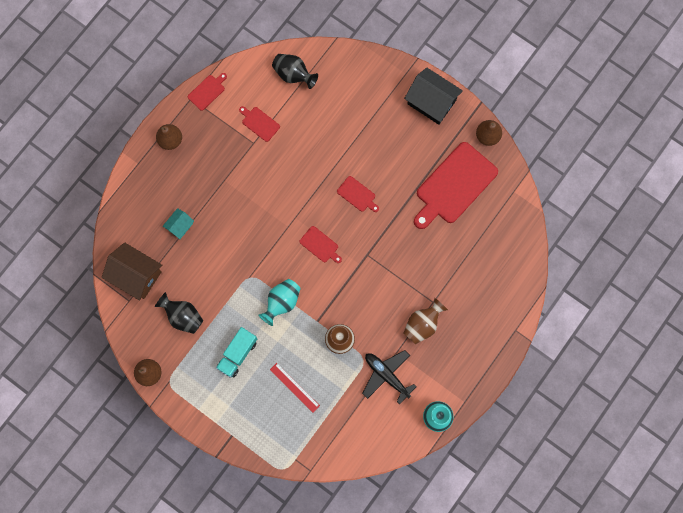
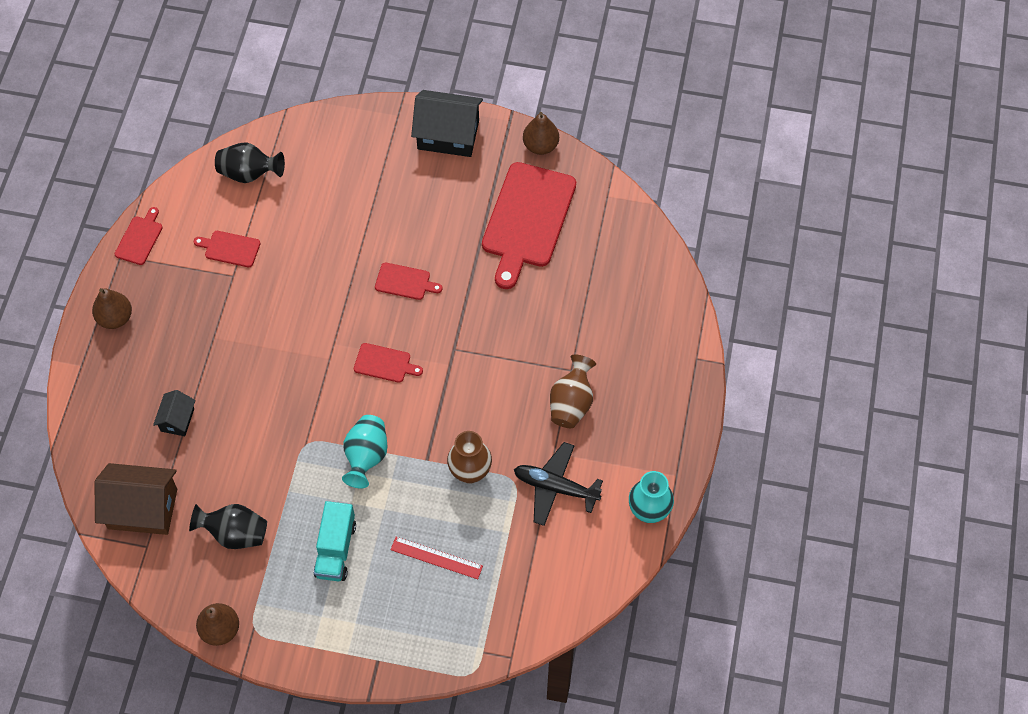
camera: 25 degrees left, 15 degrees down
turquoise house [163,208,194,239] -> black house [153,390,195,436]

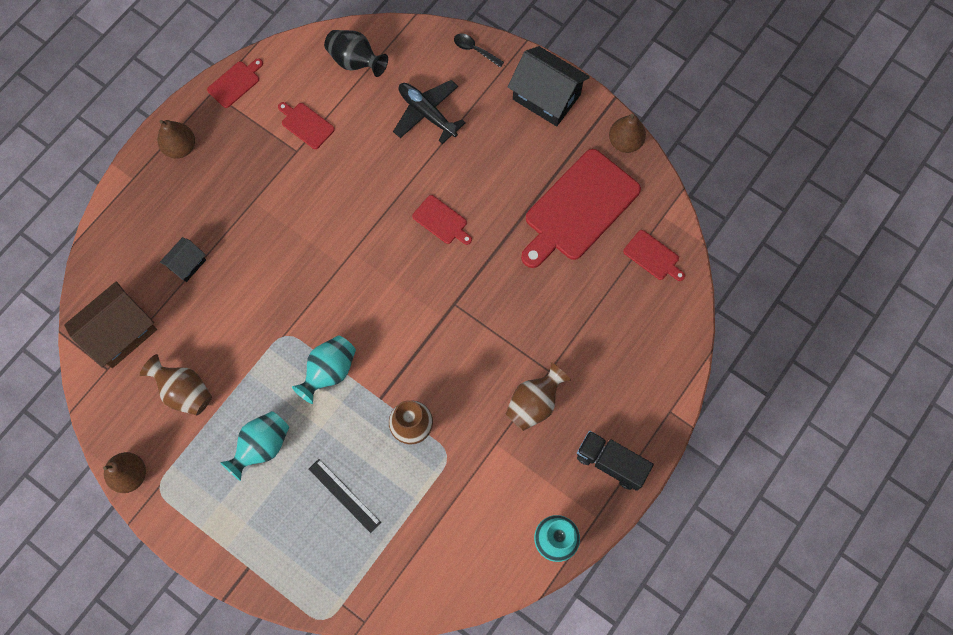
camera: 25 degrees right, 10 degrees up
brown house [95,463,177,535] -> brown house turned 75 degrees counterclockwise [64,281,157,368]
black vase [189,504,267,549] -> brown vase [140,354,212,415]
turquoise truck [313,501,356,581] -> turquoise vase [220,411,289,481]
red cutting board [354,343,423,383] -> red cutting board moved to [623,230,685,281]
red ruler [390,537,483,579] -> black ruler [309,459,381,533]
black plane [514,442,603,526] -> black plane moved to [393,80,466,144]
none -> black spoon [454,33,504,67]
none -> black truck [577,431,654,491]

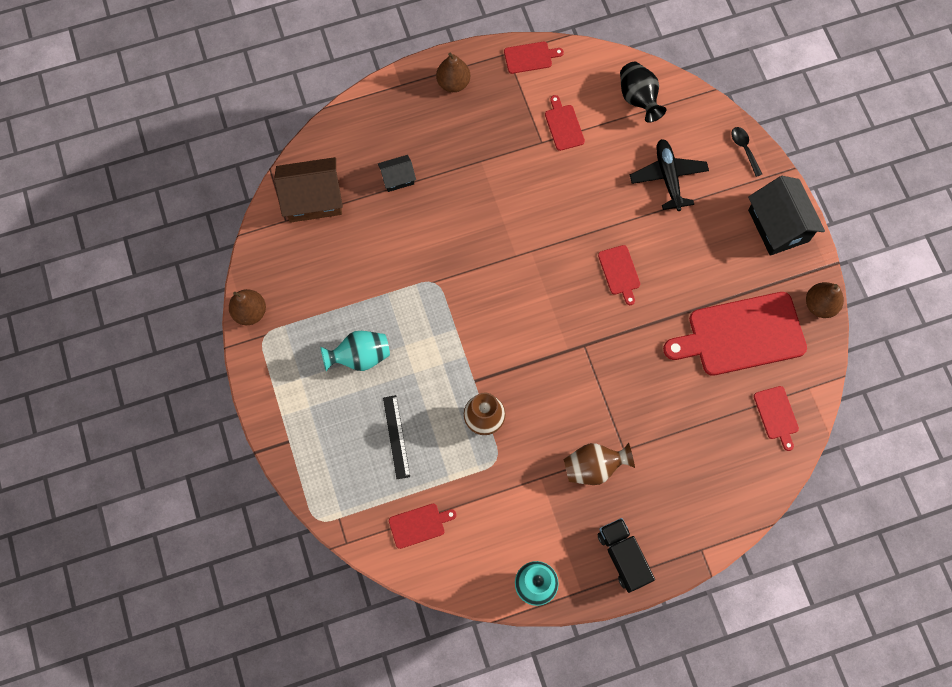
camera: 35 degrees right, 0 degrees up
brown vase [140,354,212,415] -> none
turquoise vase [292,336,356,404] -> none
none -> red cutting board [389,504,457,549]

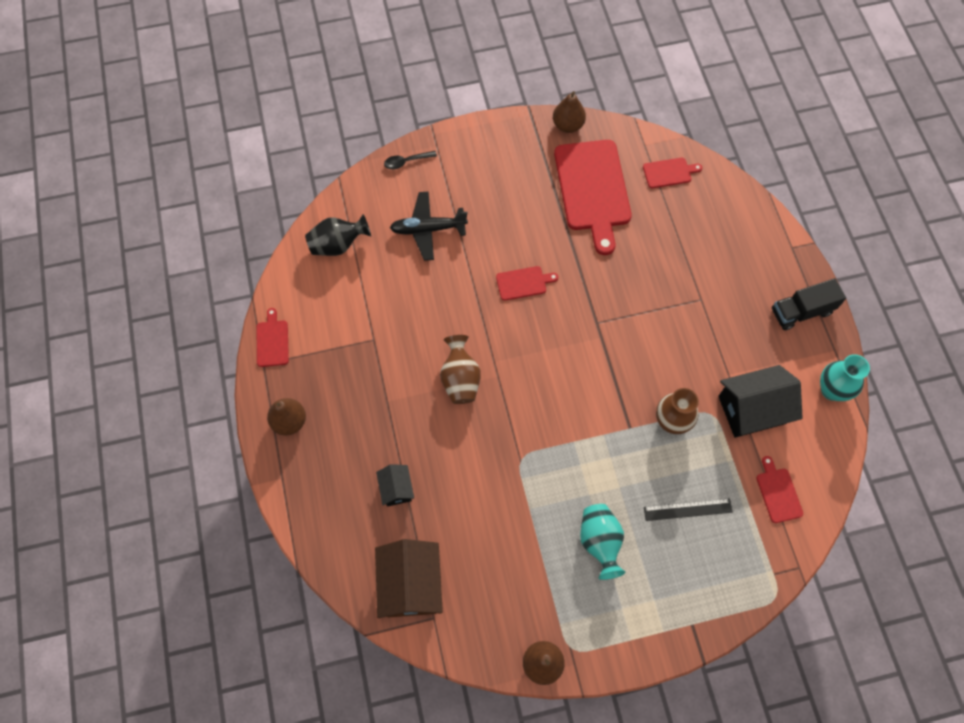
camera: 85 degrees left, 5 degrees down
red cutting board [545,95,585,151] -> none
brown vase [564,443,635,485] -> brown vase moved to [440,335,481,404]
black house [748,176,825,256] -> black house moved to [718,365,803,438]

